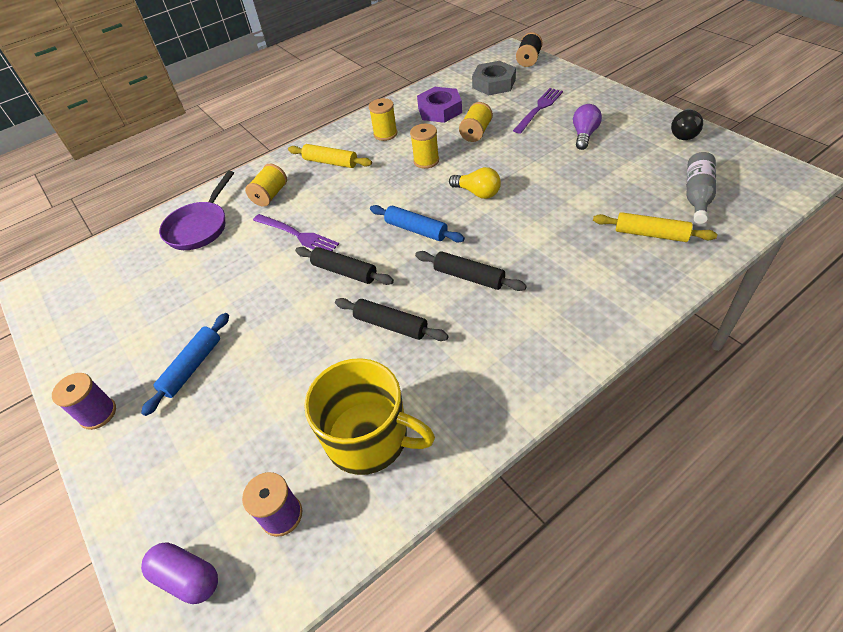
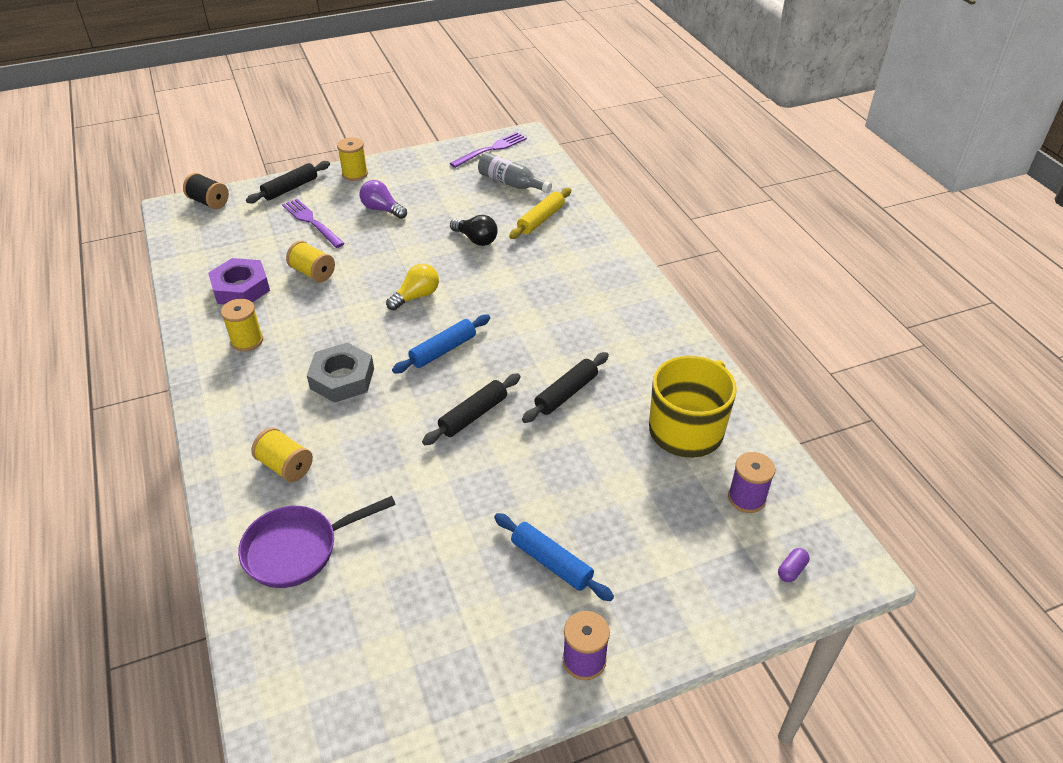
camera: 80 degrees left, 5 degrees down
purple capsule [141,542,218,604] -> purple capsule [778,548,809,582], size x0.57
purple pan [159,171,234,250] -> purple pan turned 120 degrees clockwise [238,496,396,588]
purple fork [253,214,339,251] -> purple fork moved to [450,132,527,168]
yellow rolling pin [288,144,372,168] -> none
yellow spool [410,124,439,169] -> yellow spool moved to [337,137,368,181]
black rolling pin [415,251,527,291] -> black rolling pin moved to [246,161,330,203]
grey nut [472,61,516,95] -> grey nut moved to [307,343,374,403]
black light bulb [671,108,703,140] -> black light bulb moved to [450,215,498,246]

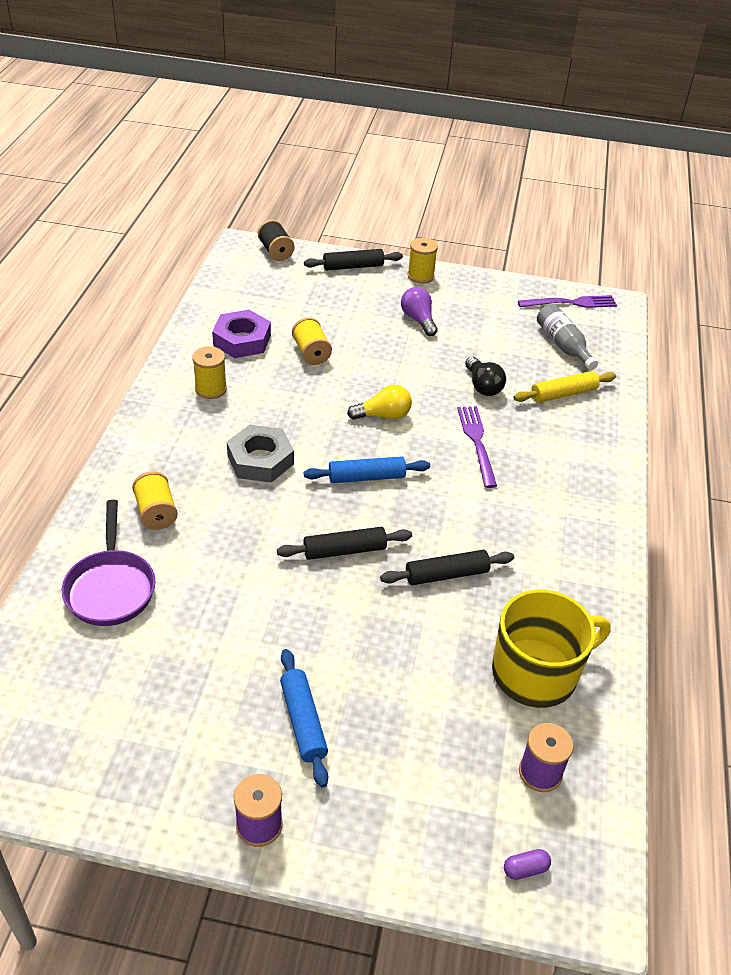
camera: 30 degrees right, 0 degrees up
purple pan [238,496,396,588] -> purple pan turned 105 degrees counterclockwise [62,500,156,626]
purple fork [282,199,345,248] -> purple fork moved to [457,406,497,488]

